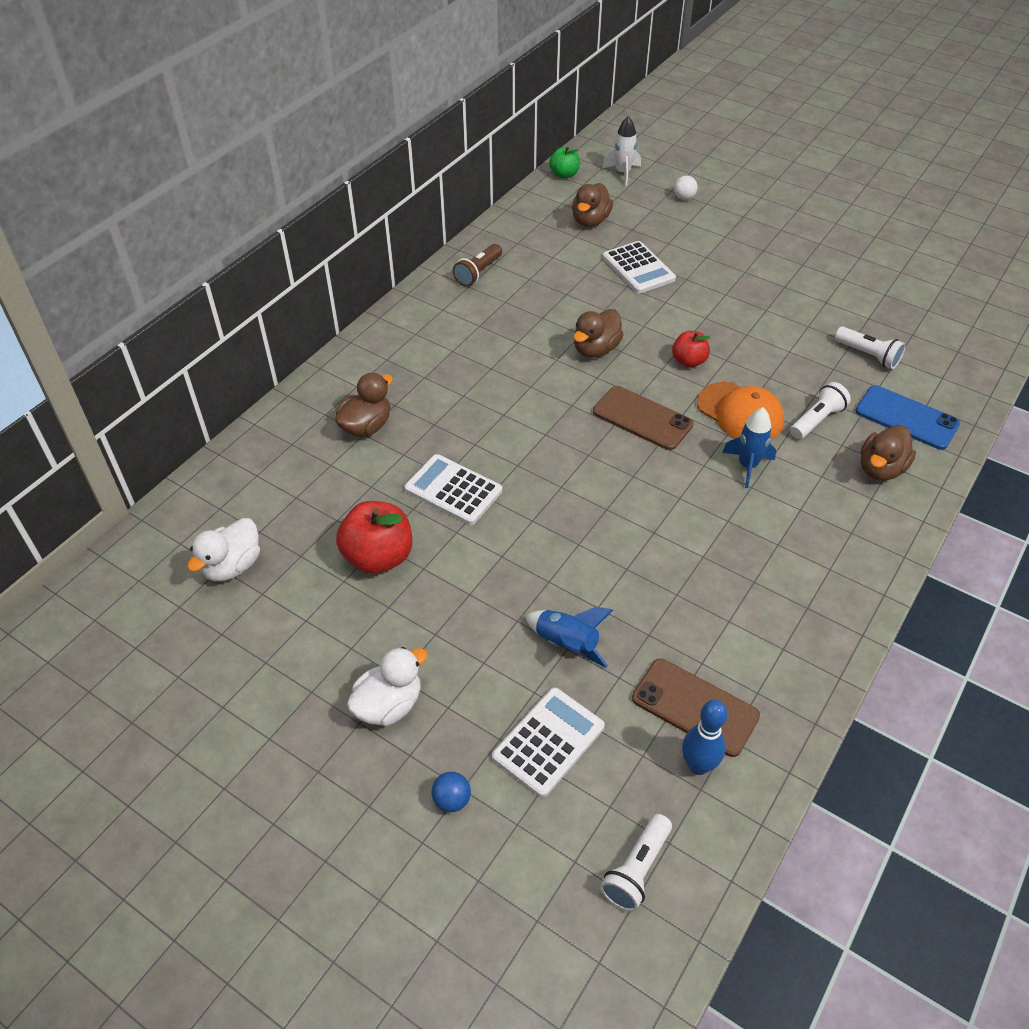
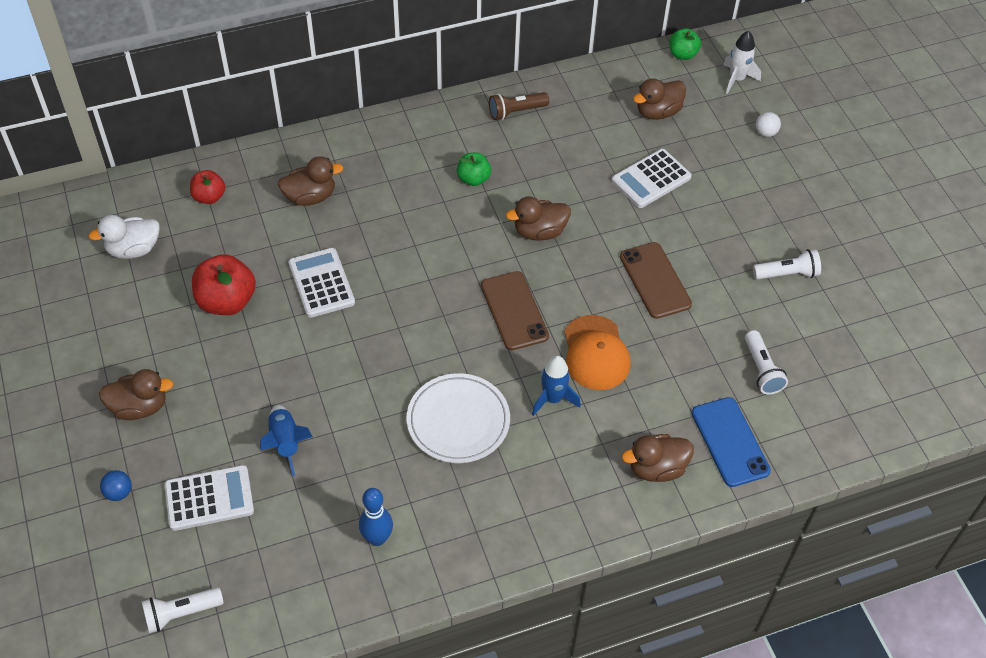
camera: 35 degrees right, 5 degrees up
white duck [347,647,428,726] -> brown duck [99,369,174,420]
white calculator [603,241,676,294] -> white calculator turned 45 degrees clockwise [612,149,692,208]
brown phone [632,659,760,757] -> brown phone moved to [620,242,692,319]
red apple [672,331,710,367] -> red apple moved to [190,170,225,204]
blue bowling pin [682,700,728,775] -> blue bowling pin moved to [359,488,393,546]
white flashlight [790,382,851,439] -> white flashlight moved to [753,249,821,280]
none -> white plate [406,373,510,463]
none -> green apple [457,153,491,186]

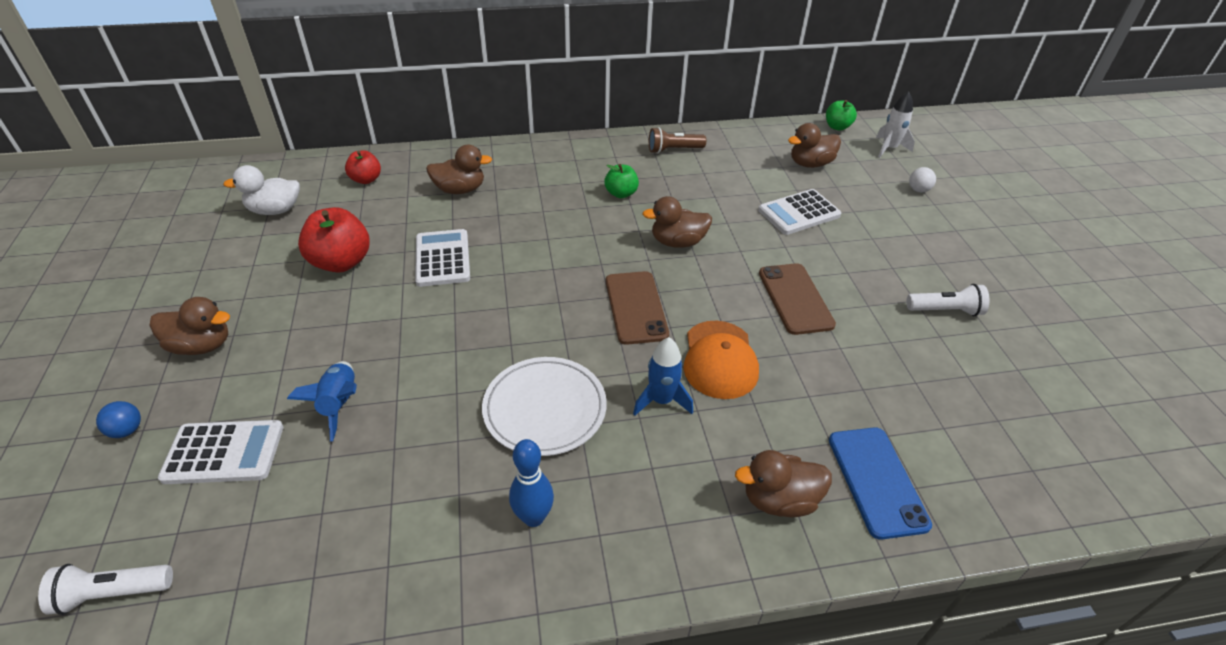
camera: 10 degrees right, 10 degrees down
blue bowling pin [359,488,393,546] -> blue bowling pin moved to [509,439,554,527]
white flashlight [745,330,788,395] -> none

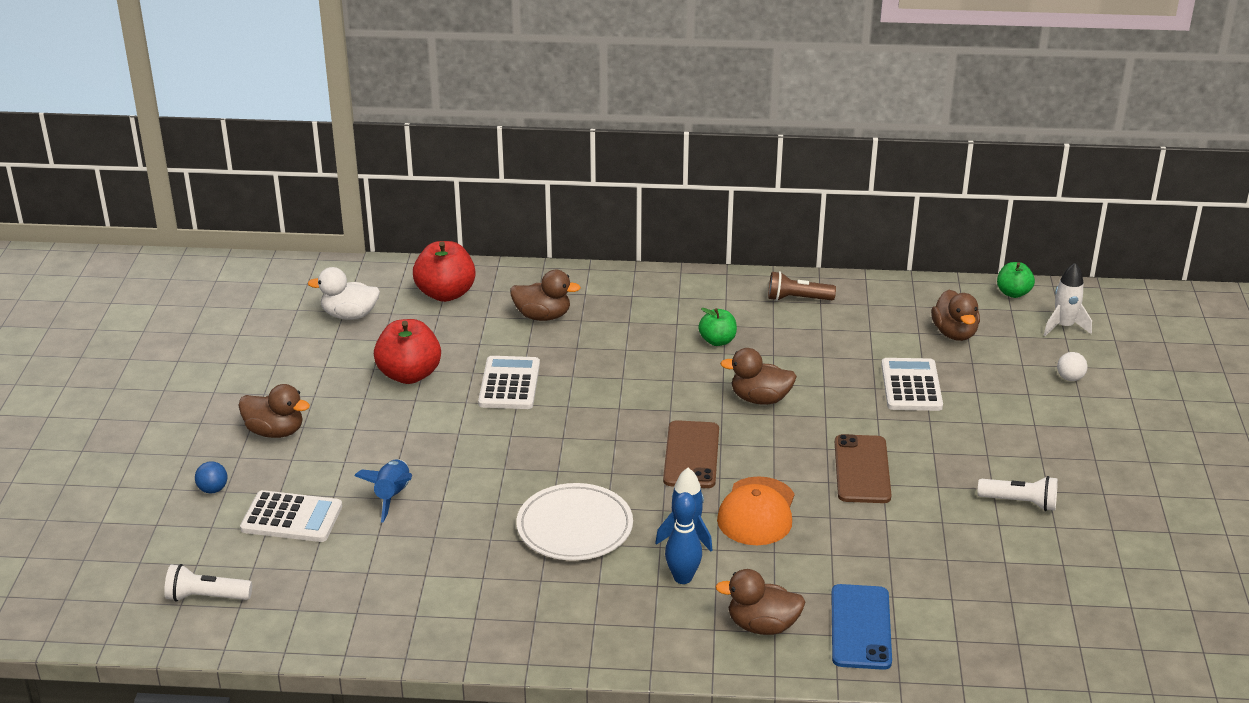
camera: 15 degrees right, 10 degrees down
red apple [345,150,381,184] -> red apple [413,241,476,302], size x1.69
blue bowling pin [509,439,554,527] -> blue bowling pin moved to [665,492,702,584]
white calculator [758,189,841,235] -> white calculator turned 105 degrees clockwise [881,358,943,411]
brown duck [788,123,841,168] -> brown duck turned 90 degrees counterclockwise [931,290,980,341]

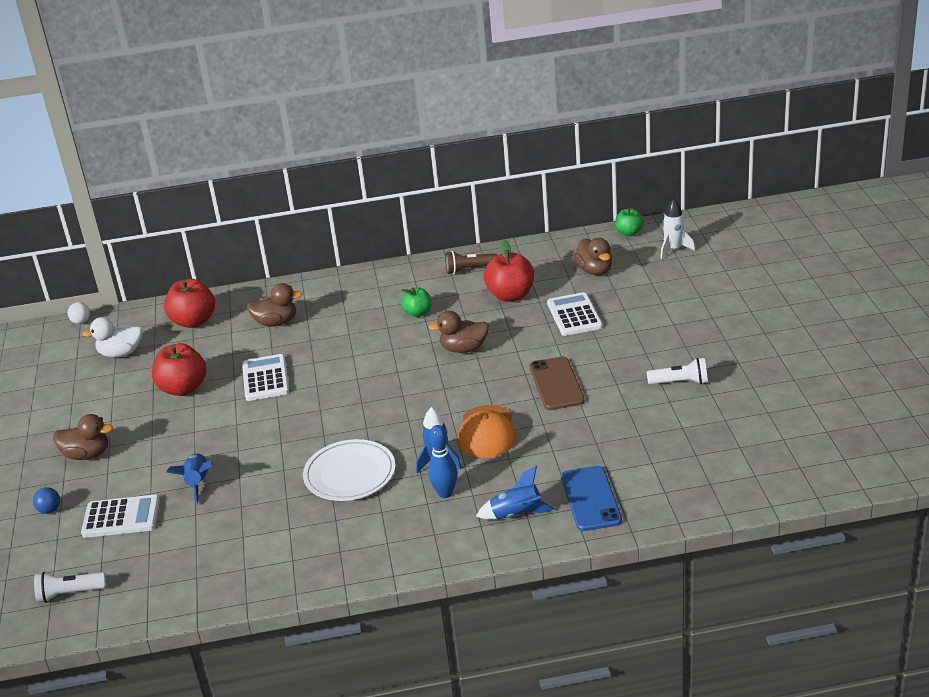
camera: 10 degrees left, 0 degrees up
brown phone [663,420,719,488] -> none
brown duck [715,569,806,635] -> blue rocket [476,466,555,520]
white ball [1057,352,1087,381] -> white ball moved to [68,302,90,324]
none -> red apple [484,240,534,302]

